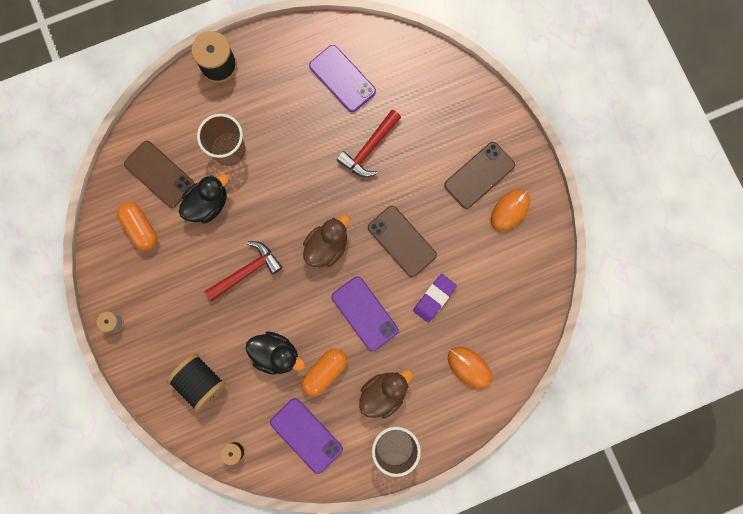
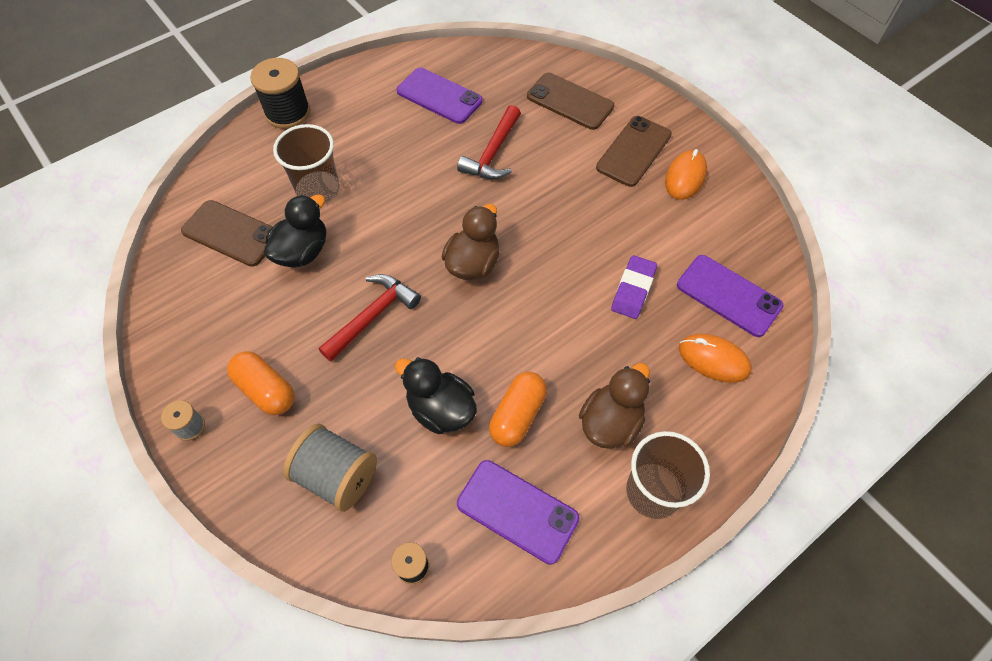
camera: 15 degrees left, 20 degrees down
orange capsule [117,202,157,251] -> orange capsule moved to [227,351,295,415]
black spool [167,353,226,412] -> grey spool [283,424,377,512]
black duck [246,331,305,375] -> black duck turned 150 degrees counterclockwise [395,357,477,434]
purple phone [331,276,399,351] -> purple phone moved to [677,255,783,337]
brown phone [368,206,437,277] -> brown phone moved to [527,73,614,130]

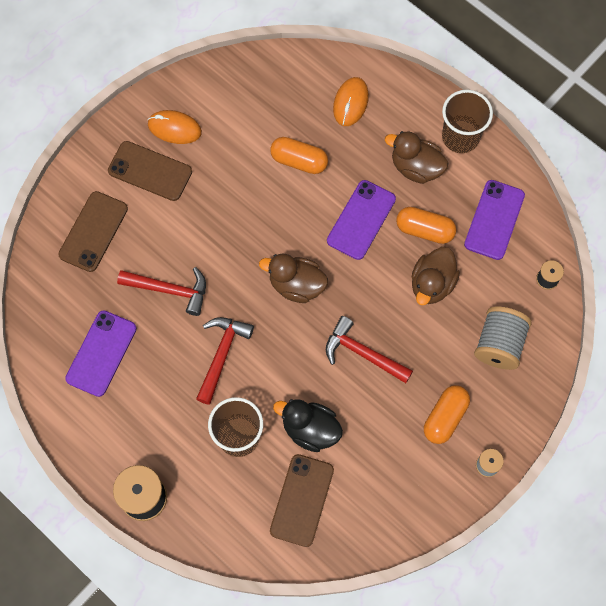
camera: 100 degrees left, 10 degrees up
black duck [395,357,477,434] -> brown duck [412,247,460,305]
purple eraser [611,255,657,319] -> orange capsule [270,137,328,174]
purple phone [677,255,783,337] -> purple phone moved to [327,180,396,260]
none -> red hammer [196,317,254,405]

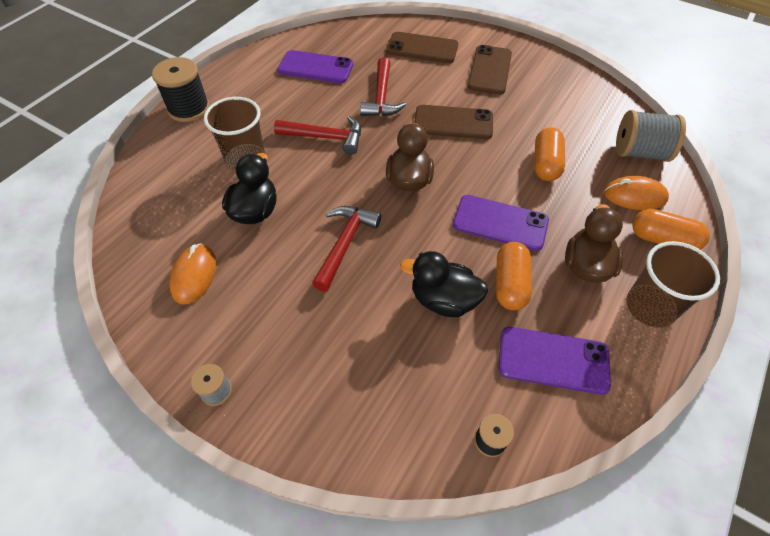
camera: 80 degrees right, 15 degrees down
orange mouse [148,110,202,144] -> orange mouse moved to [169,243,216,305]
brown phone [270,454,334,547] -> brown phone moved to [414,105,493,139]
brown duck [412,247,460,305] -> black duck [400,251,488,317]
orange capsule [424,385,470,444] -> orange capsule moved to [632,209,710,250]
grey spool [474,306,532,370] -> grey spool moved to [616,110,686,162]

